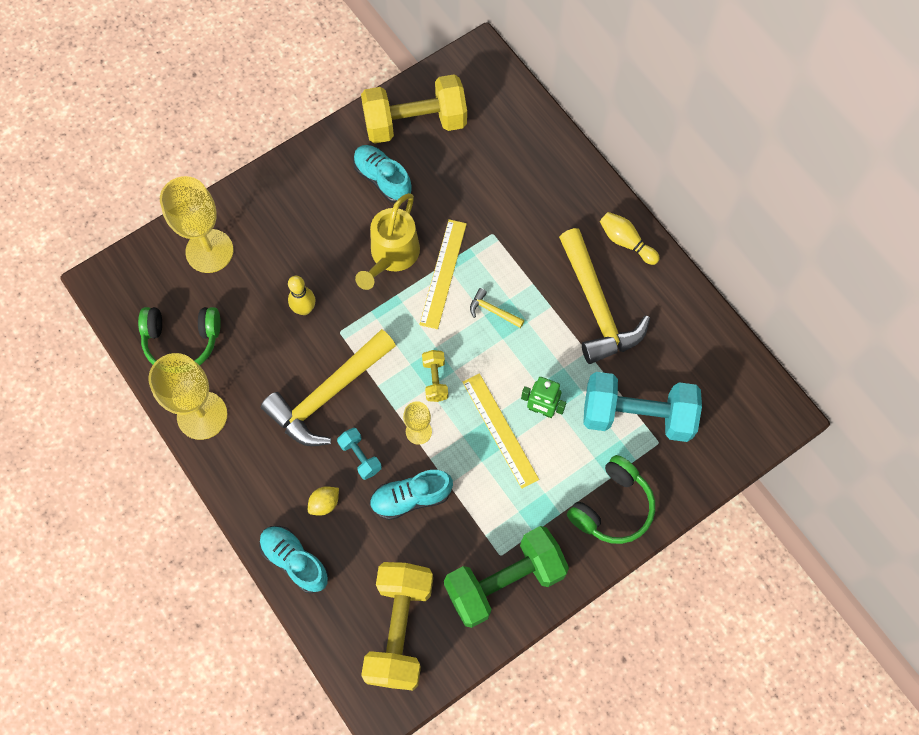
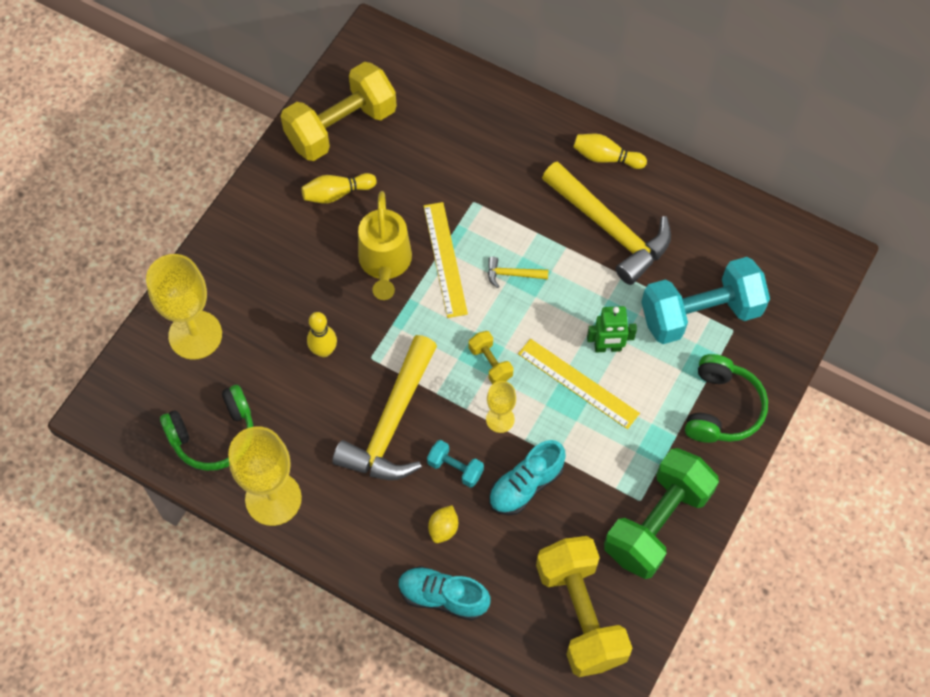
camera: 25 degrees left, 5 degrees down
turquoise shoe [353,145,412,203] -> yellow bowling pin [301,173,377,204]

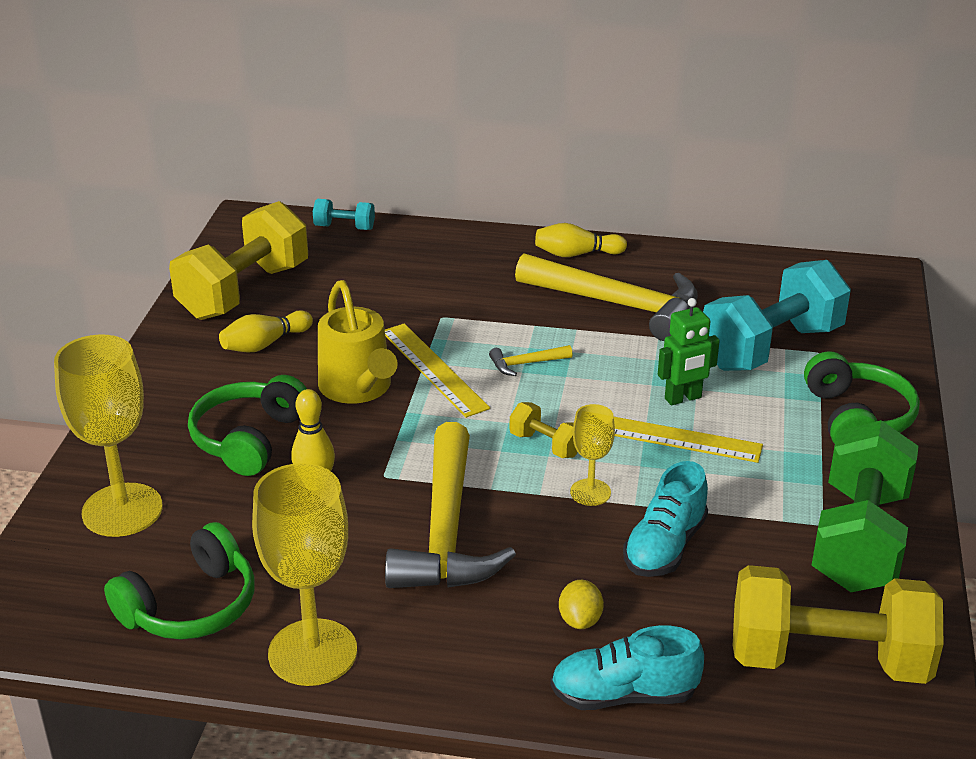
camera: 20 degrees left, 30 degrees down
turquoise dumbbell [427,440,484,488] -> turquoise dumbbell moved to [313,199,375,230]
yellow dumbbell [536,536,632,677] -> yellow dumbbell turned 45 degrees counterclockwise [733,565,943,684]
none -> green headphones [188,375,307,476]

